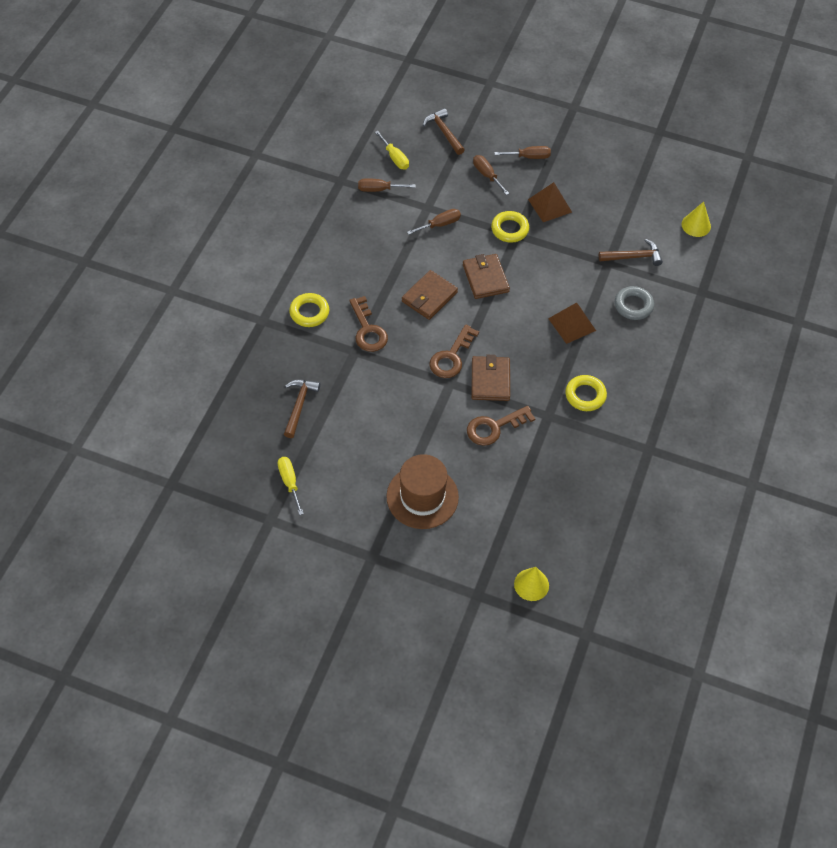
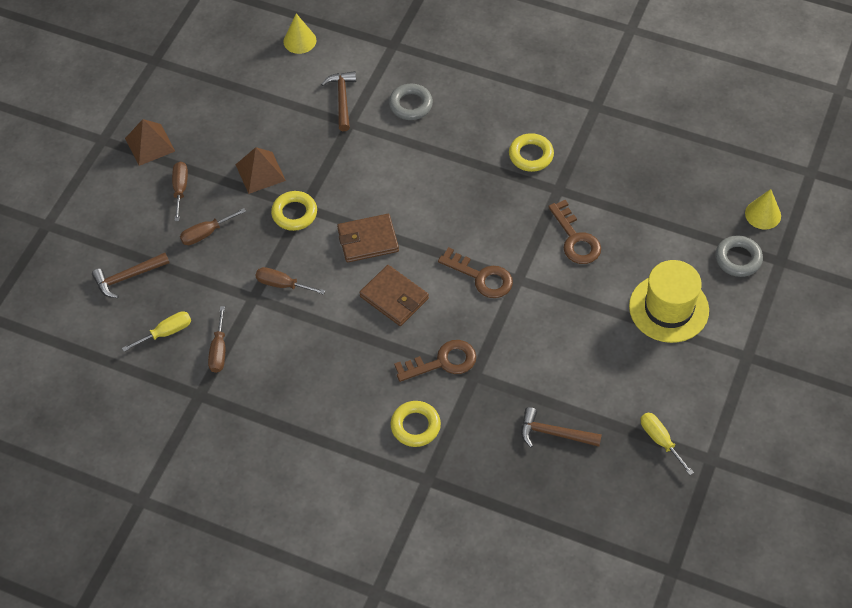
camera: 85 degrees left, 0 degrees up
yellow screwdriver [278,457,304,515] -> yellow screwdriver turned 75 degrees clockwise [641,413,694,475]
brown hat [386,454,459,529] -> yellow hat [629,260,709,343]
brown screwdriver [407,209,461,235] -> brown screwdriver turned 45 degrees counterclockwise [255,267,325,295]
brown wallet [471,355,510,401] -> none
brown pyramid [548,302,596,344] -> brown pyramid moved to [125,119,175,166]
none -> grey ring [715,236,763,277]

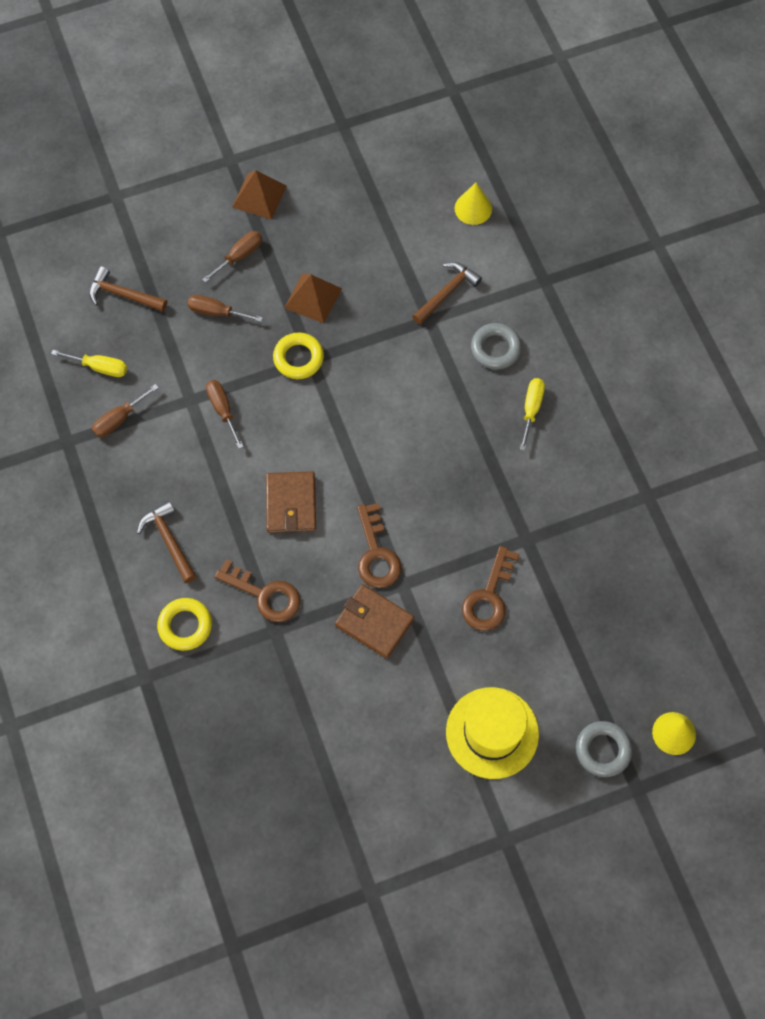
camera: 45 degrees right, 10 degrees up
brown wallet [337,214,399,262] -> brown wallet moved to [335,584,414,659]
yellow ring [509,133,554,172] -> none
brown hammer [521,407,602,447] -> brown hammer moved to [137,501,197,583]
yellow screwdriver [641,413,694,475] -> yellow screwdriver moved to [520,378,545,451]

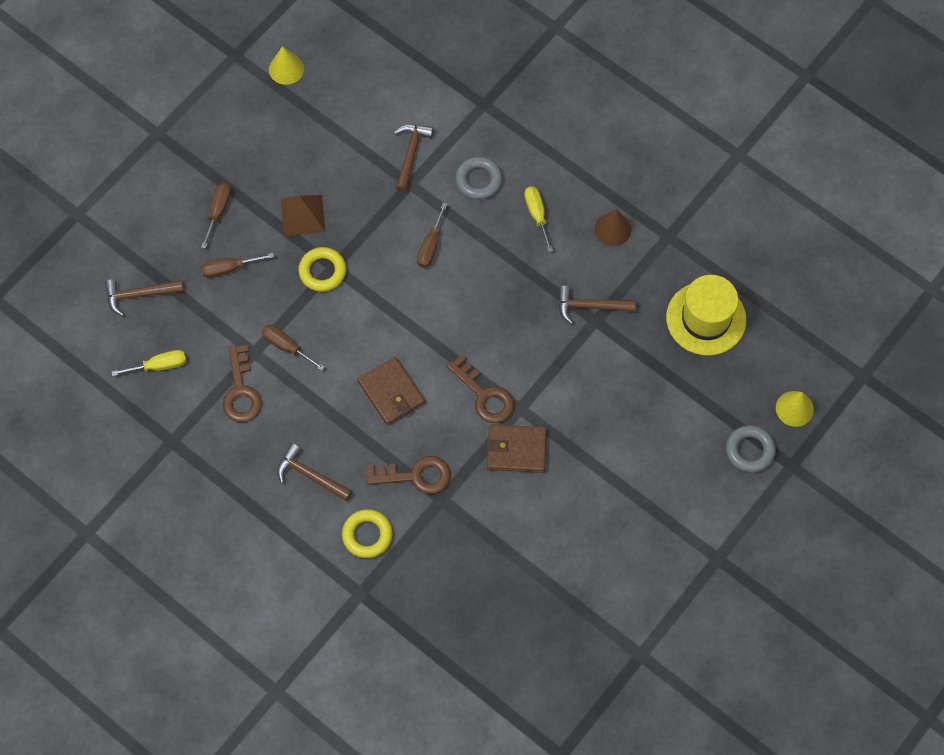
camera: 30 degrees left, 0 degrees up
brown screwdriver [92,384,159,437] -> brown screwdriver moved to [417,203,447,268]
brown pyramid [232,171,287,220] -> none
yellow hat [446,687,539,779] -> yellow hat moved to [666,275,746,356]
yellow cone [455,182,492,225] -> yellow cone moved to [269,46,304,85]
brown key [462,546,520,631] -> brown key moved to [222,345,262,422]
none -> brown hammer [559,286,636,324]
none -> brown cone [595,210,631,246]

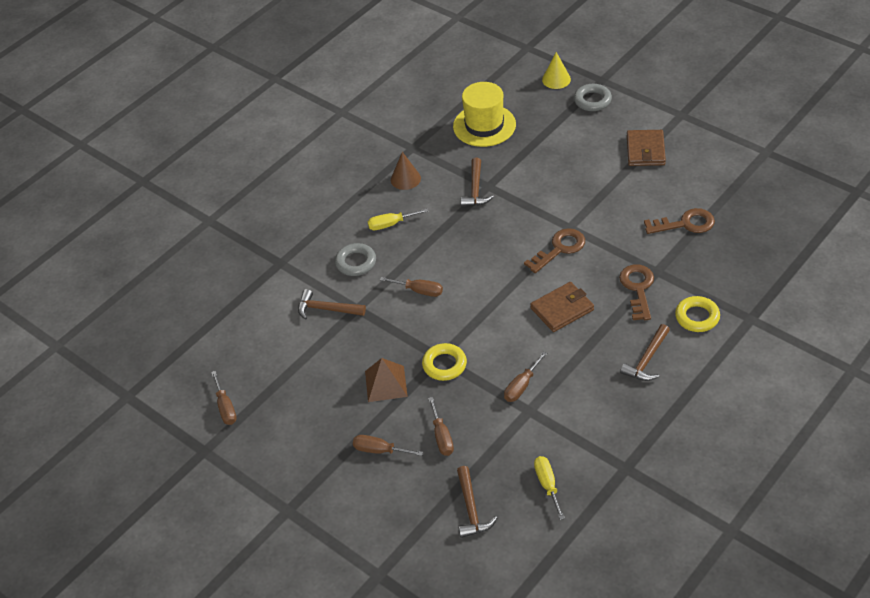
camera: 85 degrees left, 20 degrees down
brown key [222,345,262,422] -> brown key moved to [644,208,715,234]
yellow cone [269,46,304,85] -> brown screwdriver [211,371,237,425]
brown wallet [486,424,547,473] -> brown wallet moved to [627,130,666,166]

